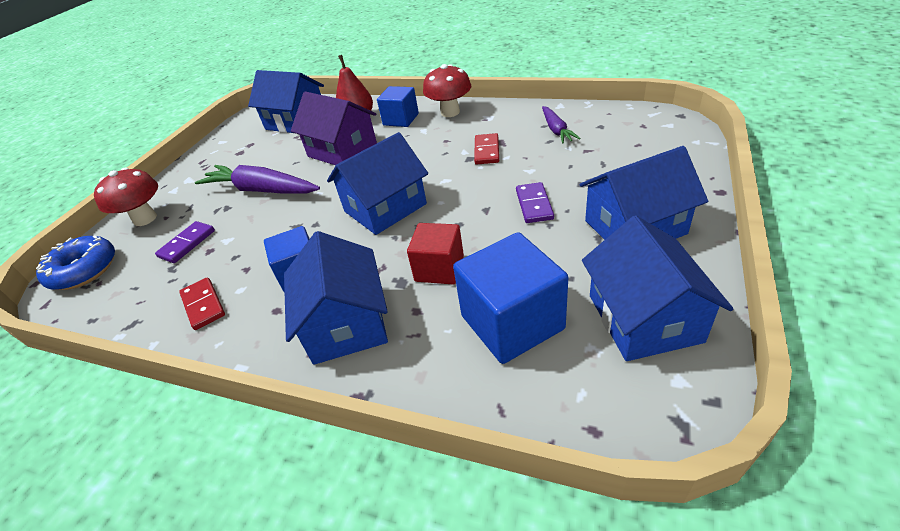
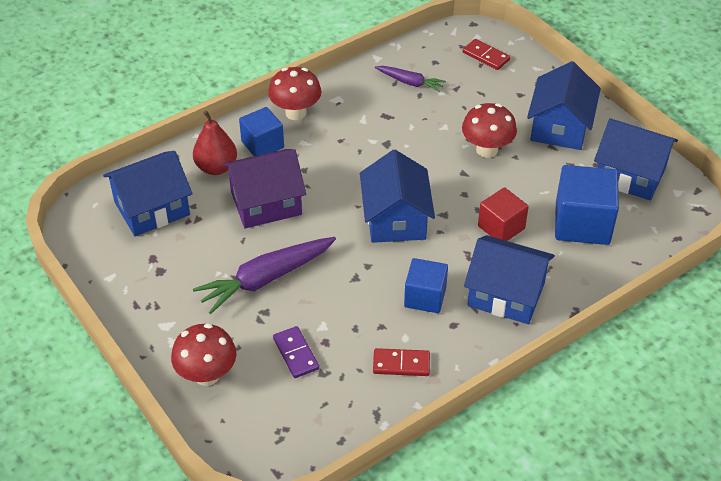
camera: 60 degrees left, 5 degrees up
blue donut [36,235,115,290] -> none
red domino [474,133,499,164] -> red domino moved to [462,39,510,70]
purple domino [516,182,554,223] -> red mushroom [462,103,517,158]

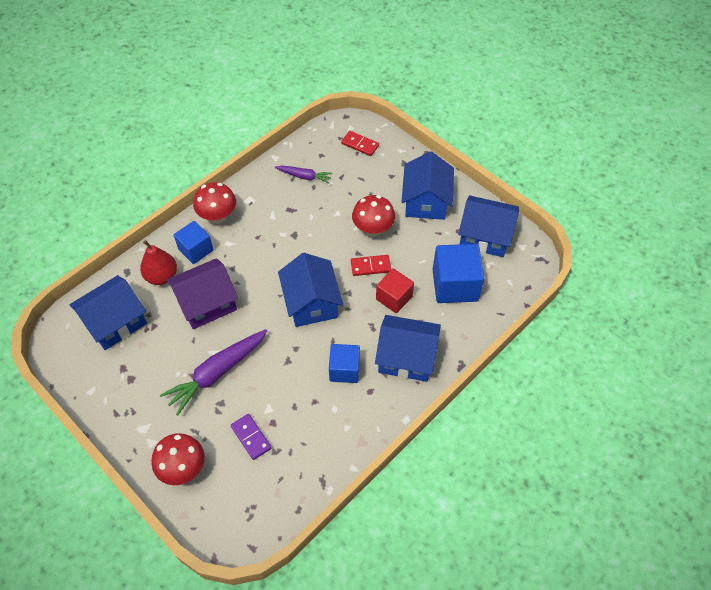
camera: 10 degrees left, 10 degrees up
red domino [373,348,430,376] -> red domino moved to [351,255,391,276]

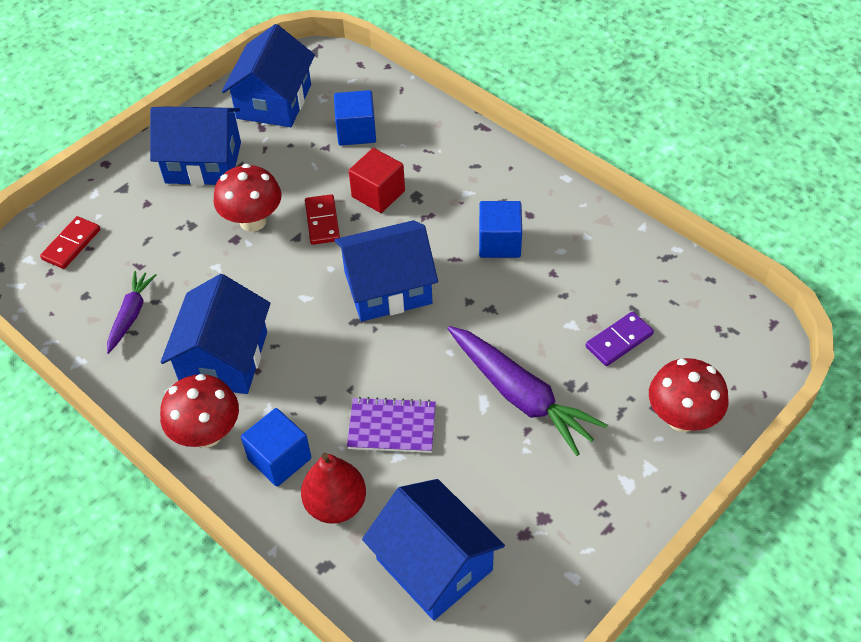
camera: 90 degrees left, 5 degrees down
purple house [167,258,238,329] -> purple notebook [347,397,436,453]
blue house [375,315,441,382] -> blue house moved to [161,274,270,394]
blue cube [432,244,485,303] -> blue cube [334,90,376,146], size x0.63

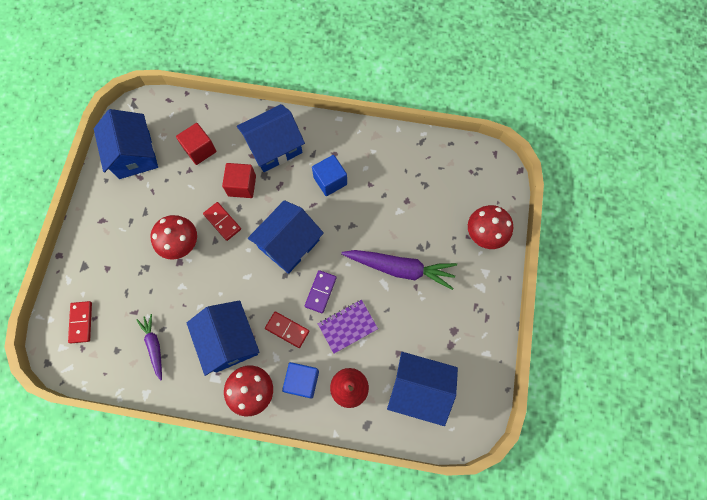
camera: 35 degrees left, 20 degrees up
blue house [150,106,241,186] -> blue house moved to [237,104,305,172]
blue cube [334,90,376,146] -> red cube [176,123,217,165]
purple domino [585,312,654,366] -> purple domino moved to [305,270,337,313]
none -> red domino [265,311,309,348]

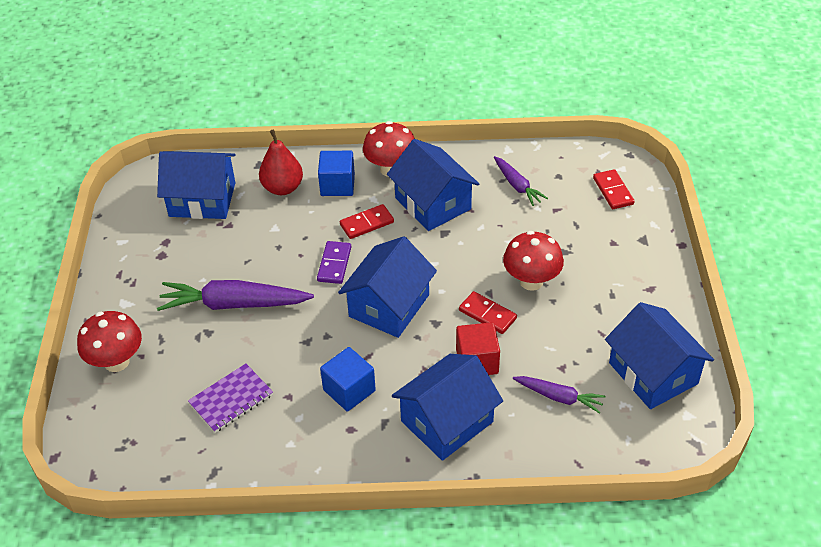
camera: 170 degrees right, 25 degrees down
red cube [176,123,217,165] -> purple carrot [513,376,606,414]
red domino [265,311,309,348] -> red domino turned 45 degrees counterclockwise [340,204,394,239]
purple notebook [318,300,378,354] -> purple notebook moved to [188,364,273,433]

